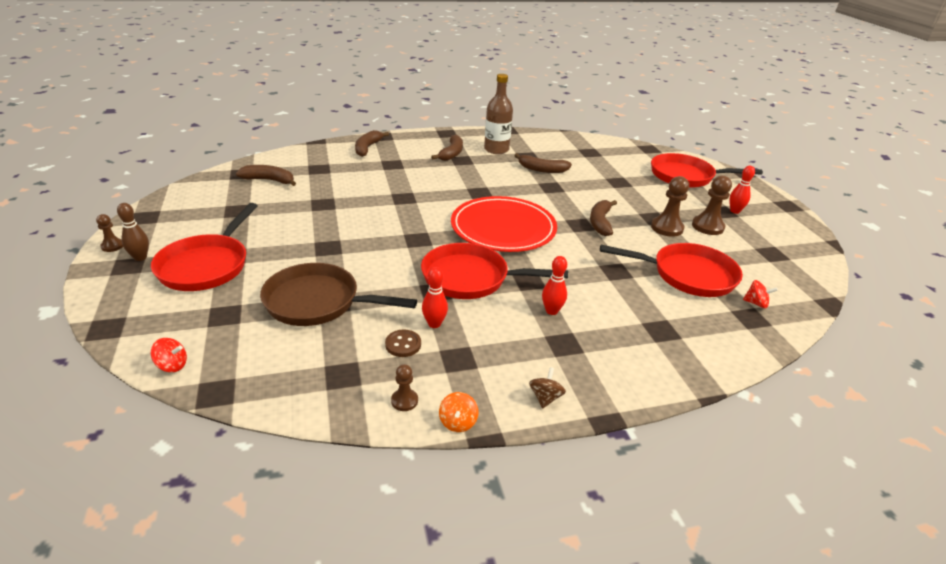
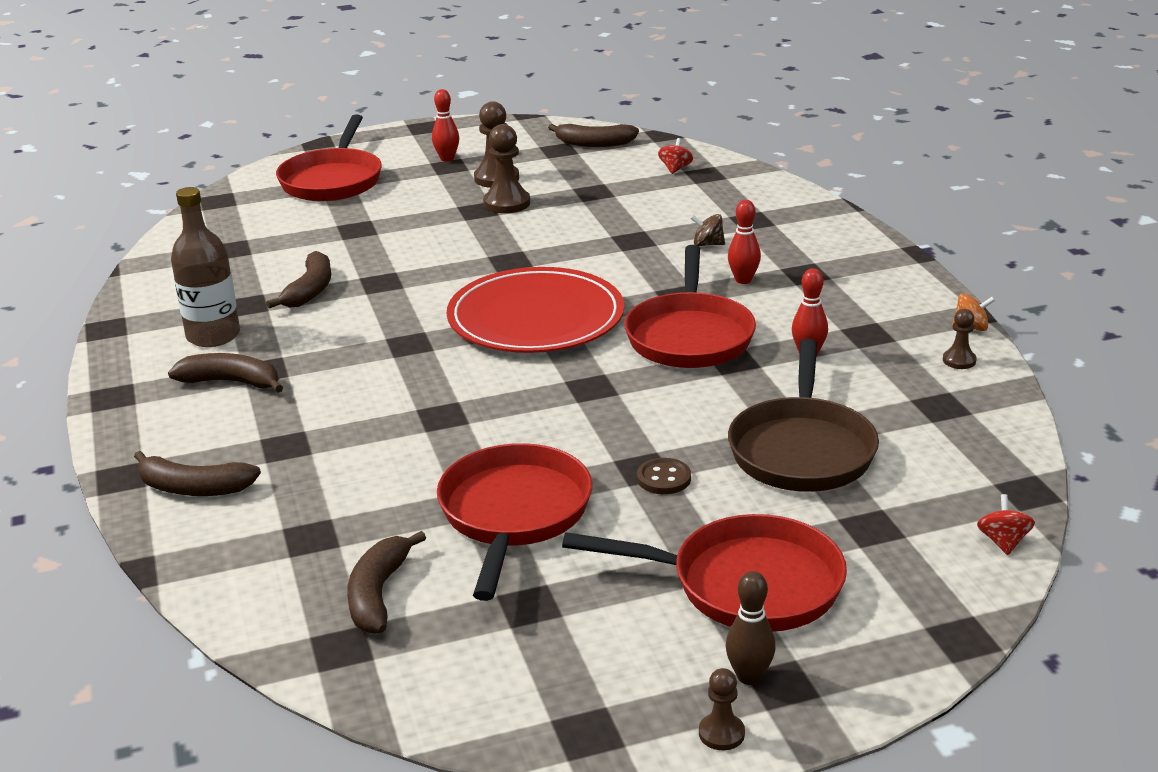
camera: 90 degrees left, 5 degrees down
brown button [385,330,421,357] -> brown button moved to [637,458,691,494]
brown spinning top [529,367,566,409] -> brown spinning top moved to [690,214,725,246]
brown banana [590,200,617,236] -> brown banana moved to [548,124,639,147]
red pan [600,243,743,297] -> red pan moved to [437,443,592,601]

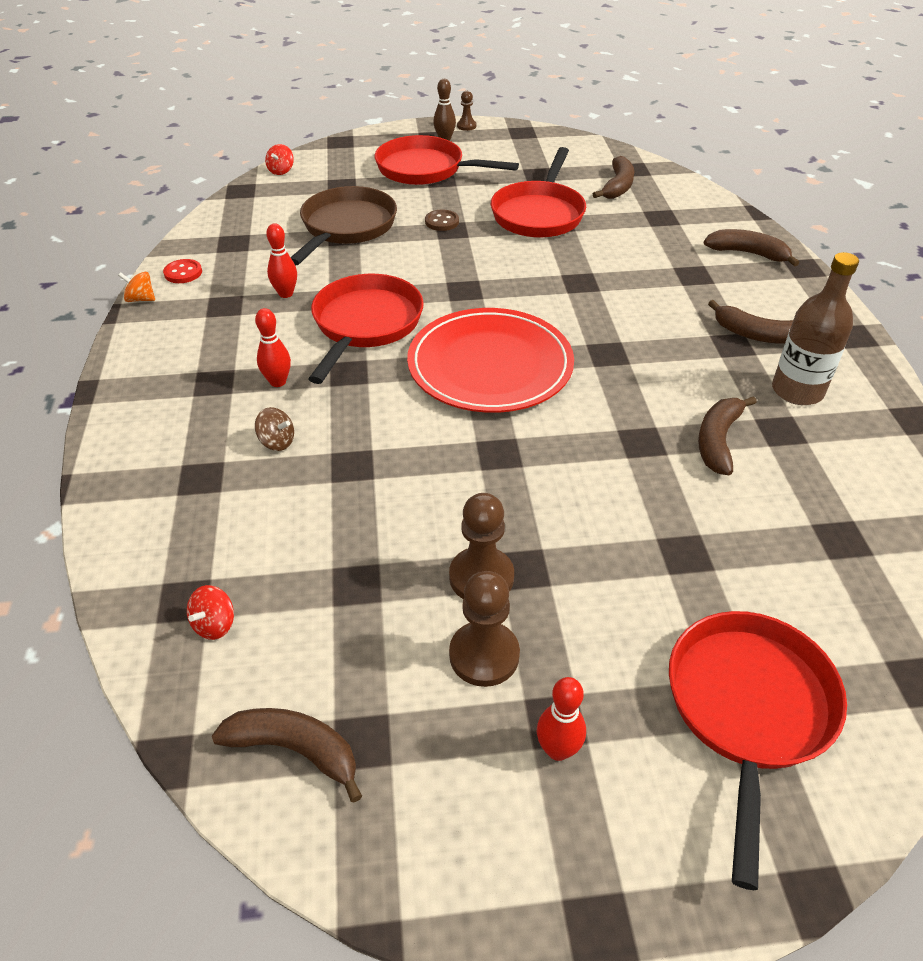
camera: 170 degrees left, 15 degrees up
brown pawn [943,309,977,369] -> red button [163,259,202,283]

